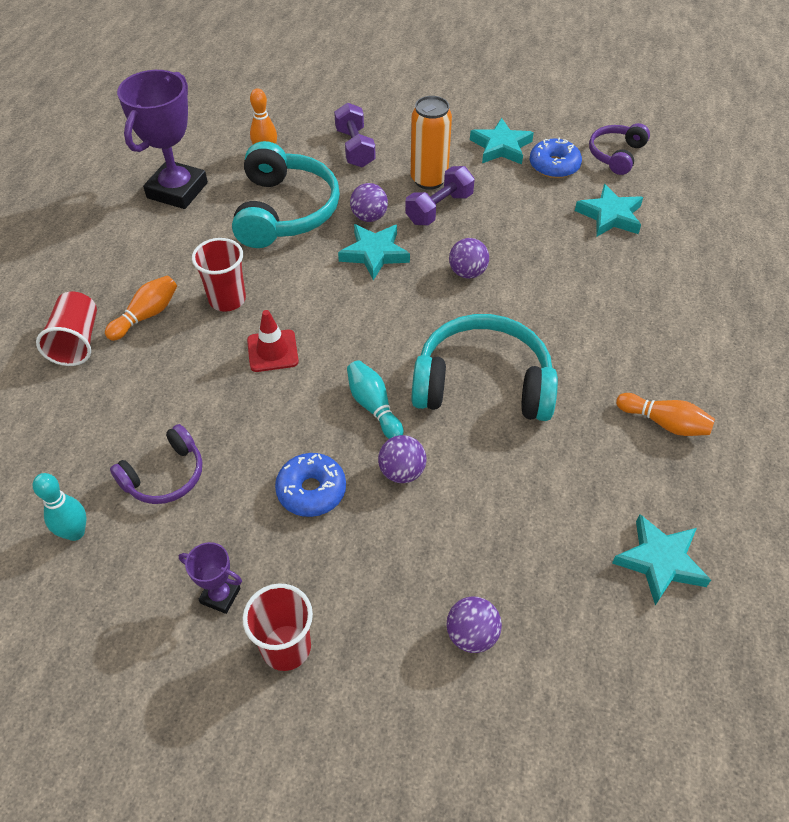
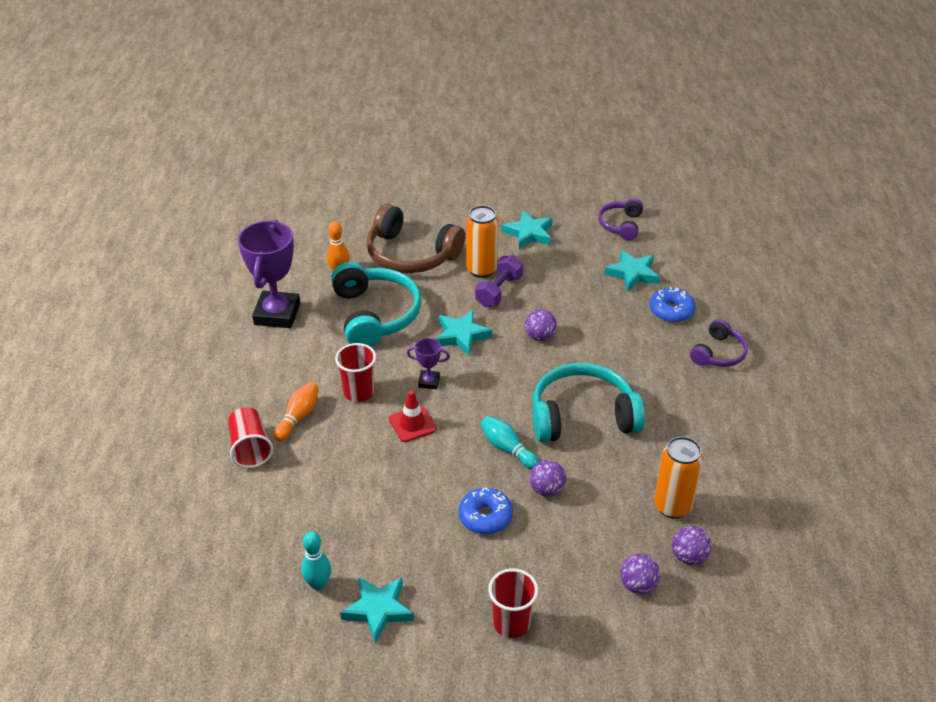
camera: 15 degrees left, 10 degrees down
purple headphones [110,424,202,504] -> purple headphones moved to [690,319,748,367]
purple trophy [179,542,242,614] -> purple trophy moved to [407,338,450,389]
purple dumbbell [334,103,376,167] -> brown headphones [366,204,465,273]
purple ball [350,183,388,222] -> purple ball moved to [672,526,711,565]
blue donut [530,138,582,178] -> blue donut moved to [650,287,696,323]
turquoise star [612,514,711,606] -> turquoise star moved to [340,577,414,644]
orange bowling pin [616,393,715,436] -> none
none -> orange can [654,436,703,519]

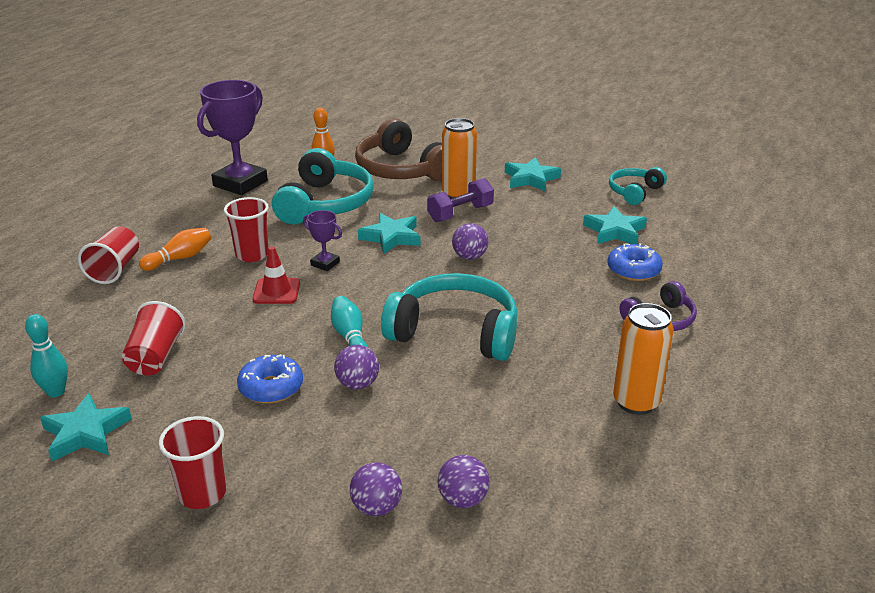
camera: 25 degrees right, 10 degrees down
purple headphones [598,198,643,241] -> turquoise headphones [609,167,667,205]
orange can [654,436,703,519] -> orange can moved to [613,303,674,415]
none -> red cup [122,301,186,375]

